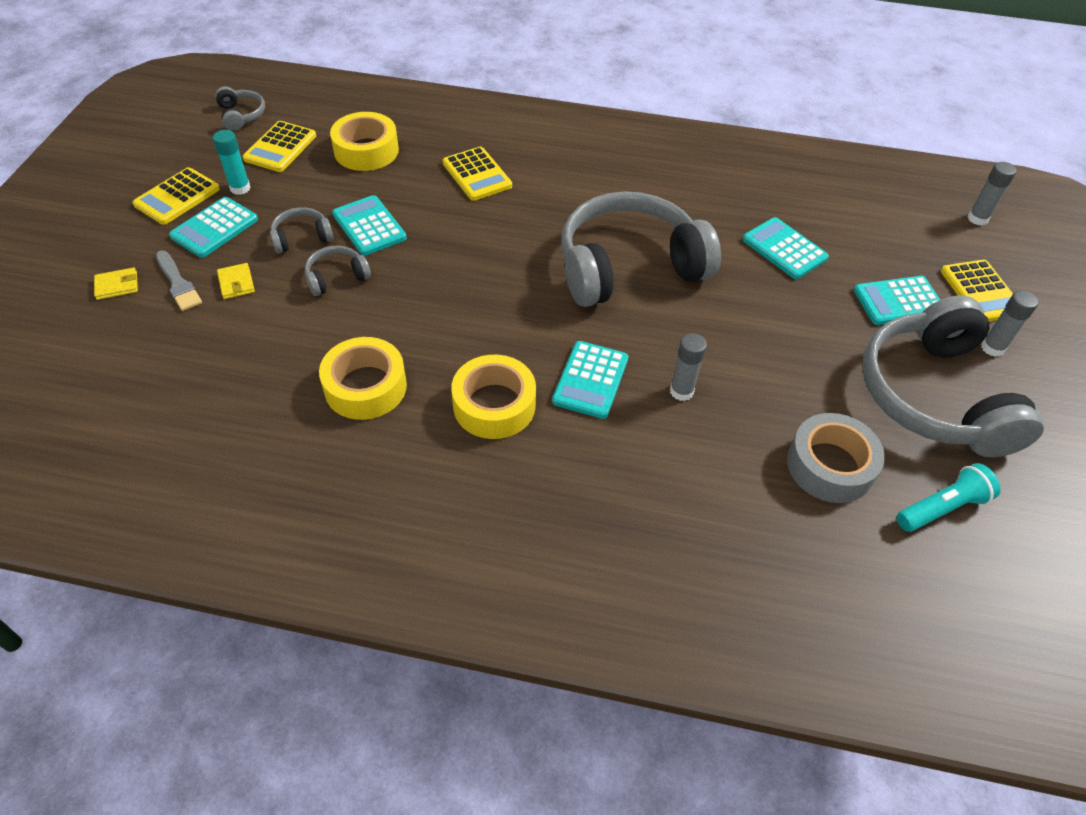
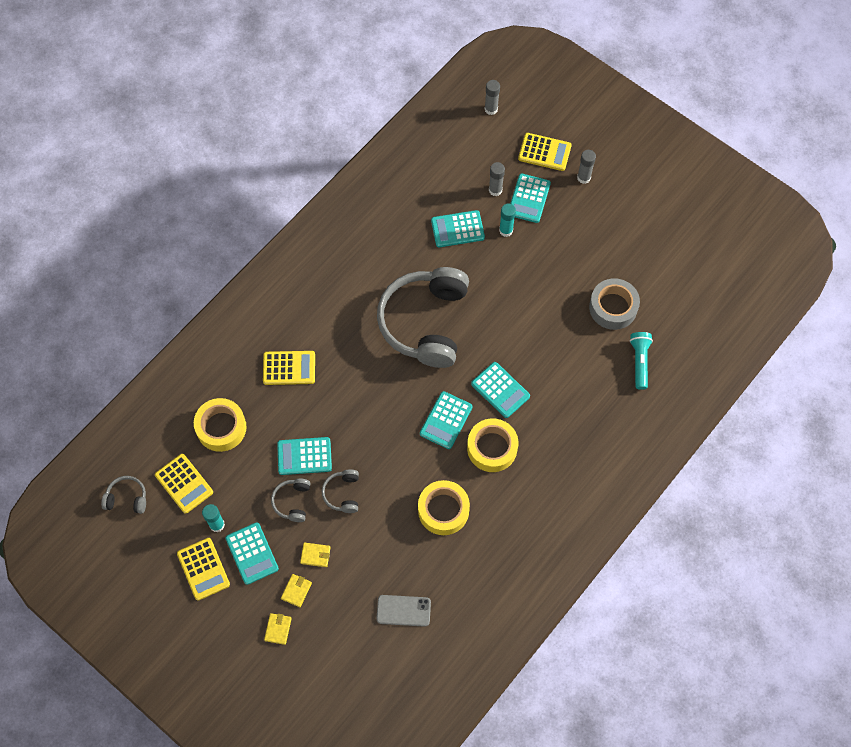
camera: 60 degrees left, 15 degrees up
grey brush [156,250,202,311] -> yellow wallet [281,574,312,607]
grey glue stick [670,333,707,401] -> grey glue stick moved to [489,162,505,196]
grey headphones [862,295,1044,457] -> none
turquoise flashlight [897,463,1000,532] -> turquoise flashlight moved to [630,332,653,390]
none -> grey phone [377,595,431,627]
none -> turquoise calculator [420,391,473,449]
none -> turquoise glue stick [499,203,516,237]

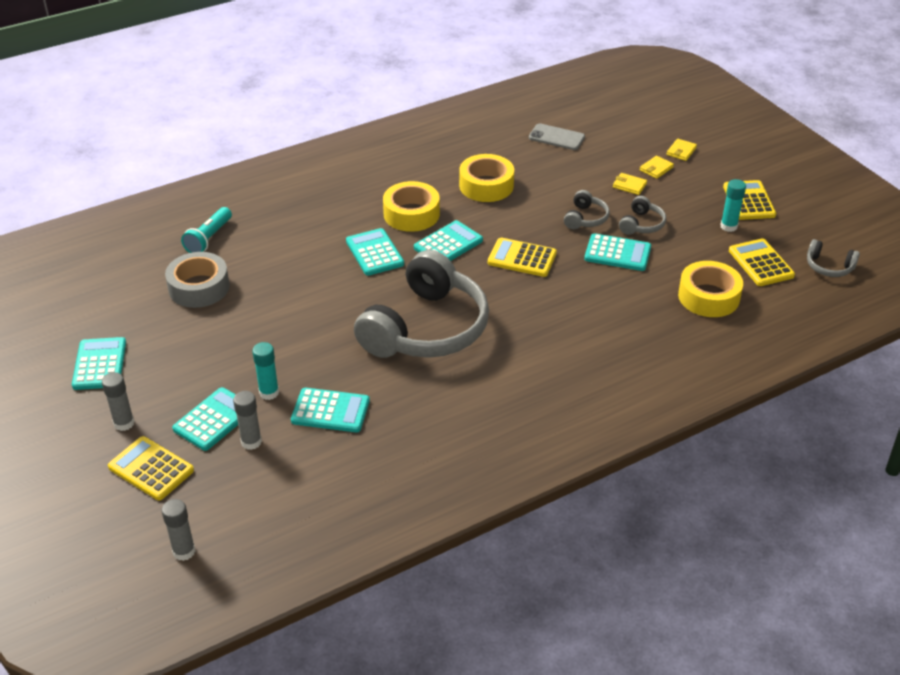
camera: 160 degrees left, 25 degrees down
turquoise calculator [226,522,279,585] -> turquoise calculator moved to [72,337,126,390]
yellow calculator [263,351,315,385] -> yellow calculator moved to [488,238,557,277]

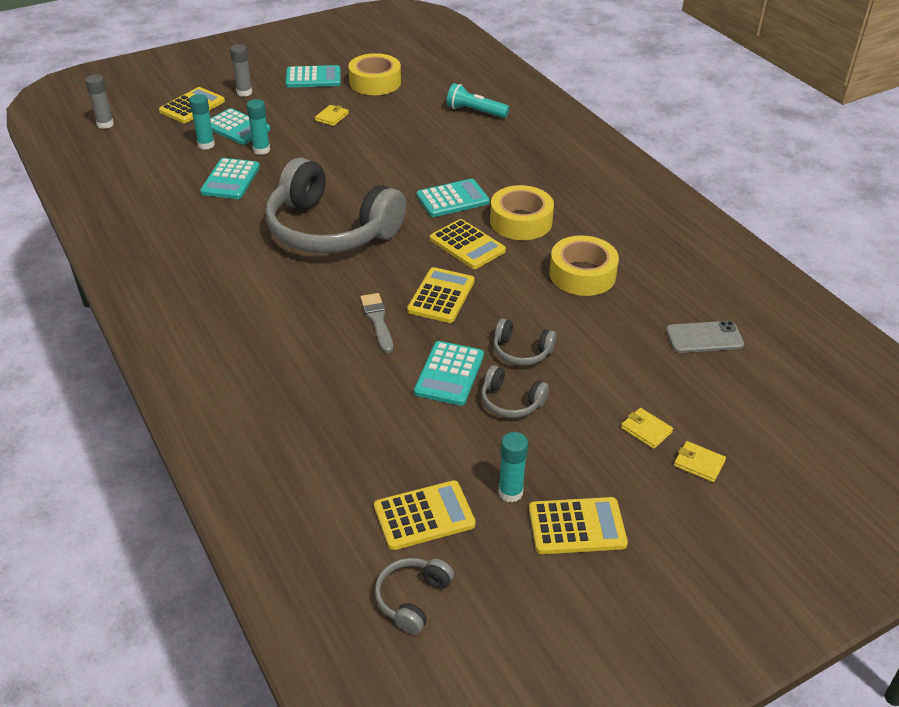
camera: 90 degrees right, 0 degrees up
grey tape [165,252,230,308] -> none
grey glue stick [233,391,262,450] -> turquoise glue stick [189,94,215,150]
turquoise calculator [414,220,483,261] -> yellow calculator [430,219,506,269]
grey phone [529,124,585,150] -> grey phone turned 60 degrees clockwise [666,321,744,353]
yellow wallet [613,173,647,195] -> yellow wallet moved to [315,105,349,126]
yellow tape [678,261,743,317] -> yellow tape moved to [348,53,401,95]
none -> grey brush [360,293,393,353]

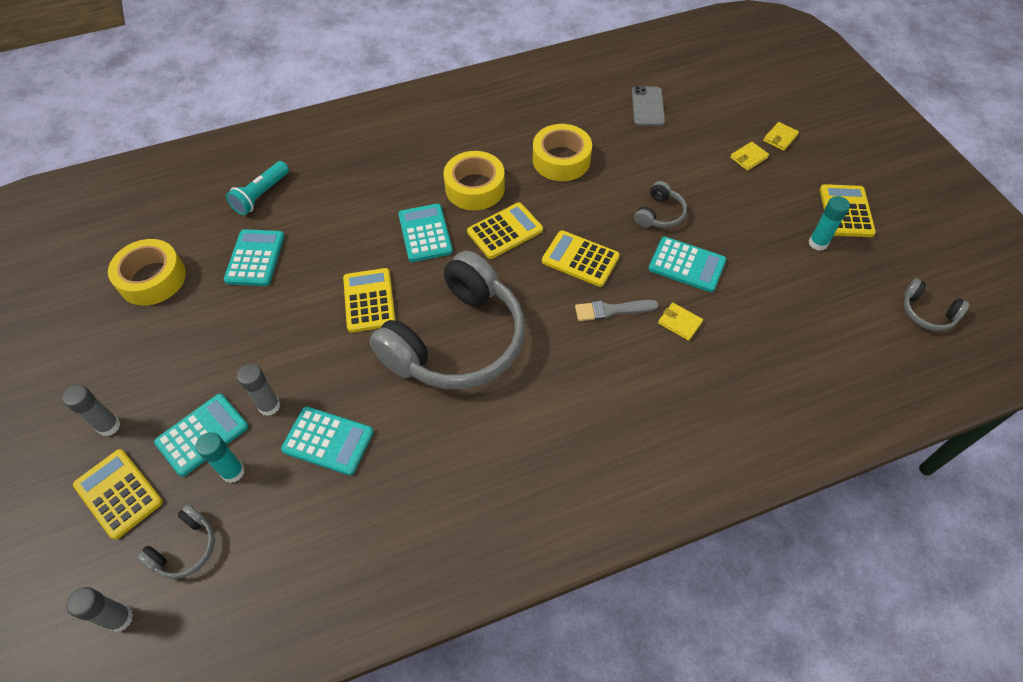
camera: 80 degrees left, 15 degrees up
turquoise glue stick [247,99,270,155] -> grey glue stick [237,364,280,416]
turquoise calculator [286,65,341,88] -> turquoise calculator moved to [224,229,284,286]
yellow wallet [315,105,349,126] -> yellow wallet moved to [658,303,703,341]
yellow calculator [374,480,476,550] -> yellow calculator moved to [343,268,395,333]
grey headphones [481,365,549,418] -> grey headphones moved to [136,504,215,579]

